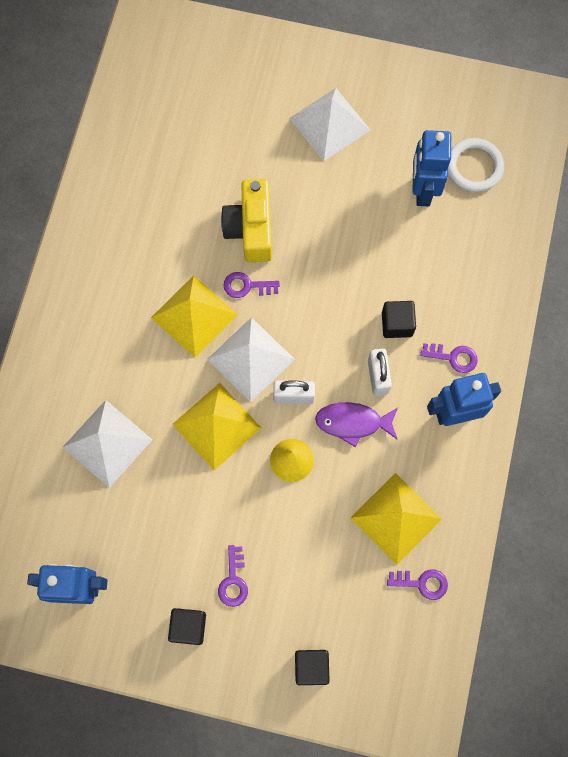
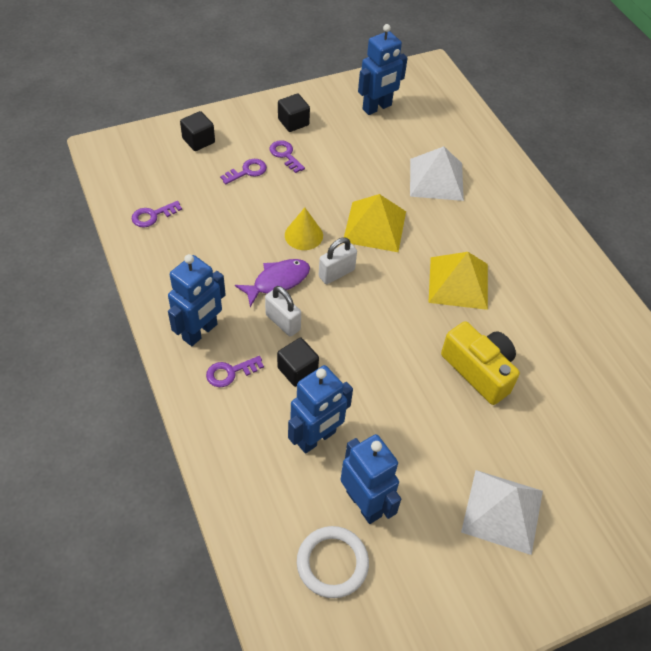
camera: 140 degrees right, 20 degrees down
white pyramid [207,317,295,402] -> none
purple key [223,272,280,298] -> purple key moved to [220,159,267,185]
yellow pyramid [351,473,442,565] -> none
none -> blue robot [288,365,353,454]

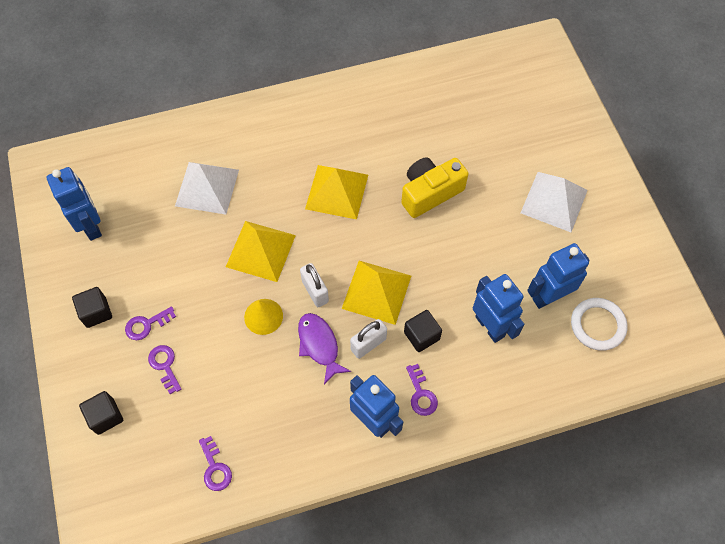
camera: 80 degrees left, 10 degrees up
none -> yellow pyramid [342,261,411,325]

